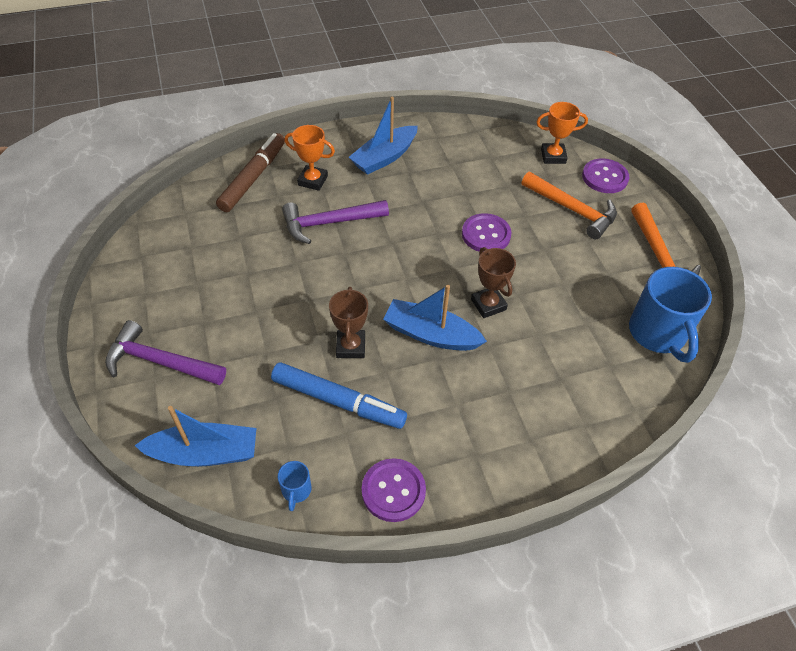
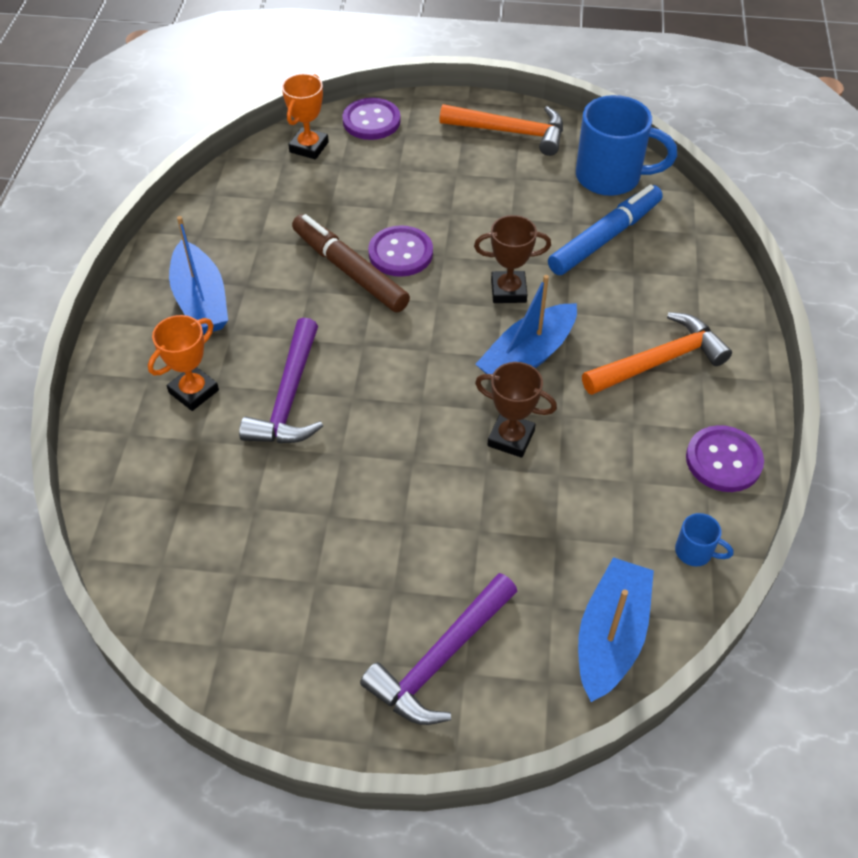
camera: 65 degrees left, 0 degrees up
brown marker [216,133,285,212] -> brown marker moved to [292,214,410,312]
blue marker [271,362,407,429] -> blue marker moved to [548,184,663,275]
orange hammer [522,172,617,239] -> orange hammer moved to [582,312,732,395]

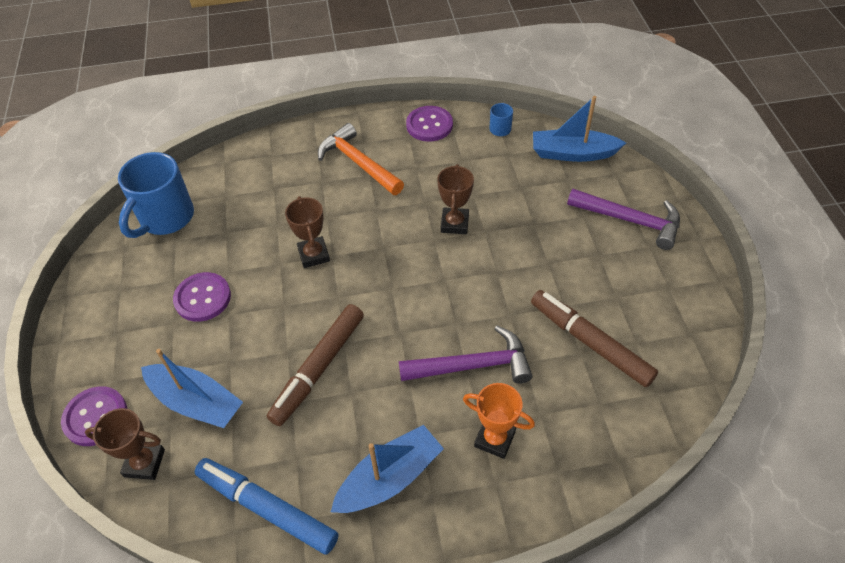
camera: 105 degrees left, 0 degrees up
orange trophy [282,74,329,159] -> brown trophy [85,408,165,480]
purple button [368,225,433,277] -> purple button moved to [173,272,231,322]
orange hammer [439,104,563,156] -> none
blue boat [476,275,577,374] -> blue boat moved to [141,349,243,428]
blue marker [548,184,663,275] -> blue marker moved to [195,458,338,555]
blue mug [576,95,677,196] -> blue mug turned 150 degrees counterclockwise [118,152,194,238]
none -> brown marker [531,290,658,387]

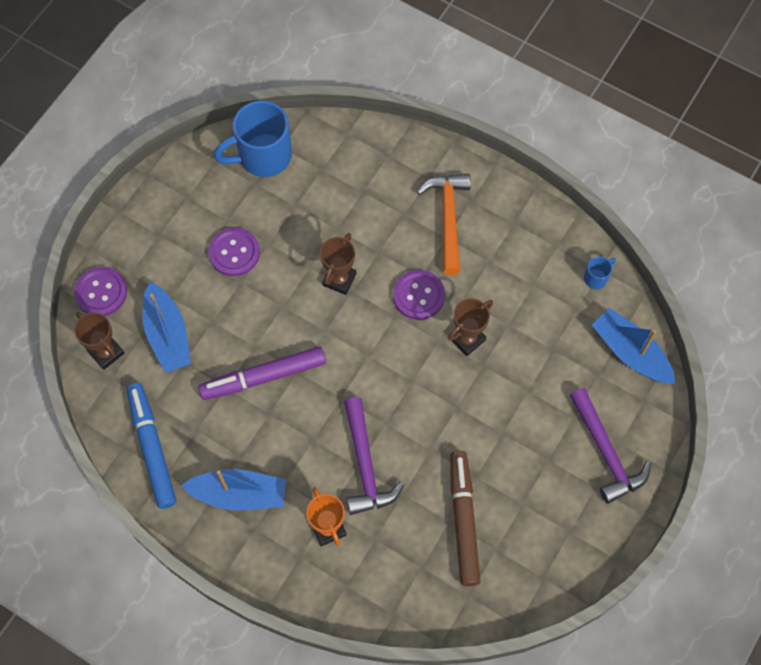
camera: 40 degrees right, 15 degrees up
brown marker [267,304,364,426] -> purple marker [198,347,326,400]
purple hammer [399,326,533,384] -> purple hammer turned 45 degrees clockwise [344,397,404,515]
purple button [406,106,453,142] -> purple button moved to [393,270,445,320]

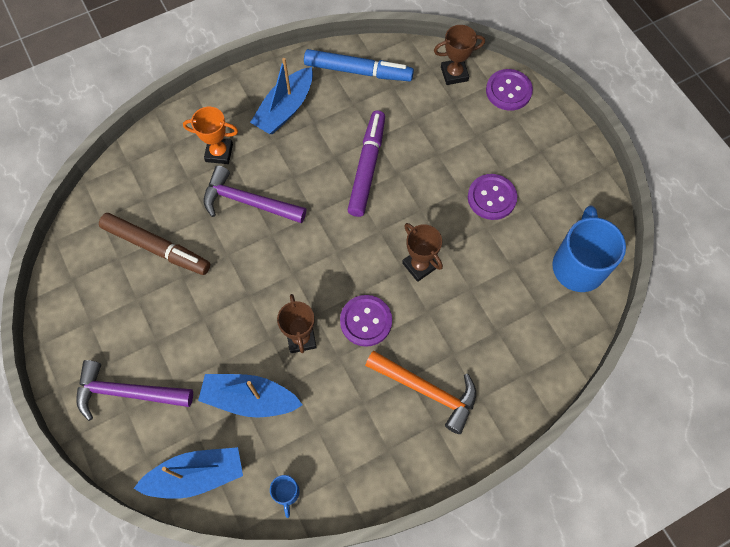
camera: 120 degrees right, 0 degrees up
blue boat [142,282,191,373] -> blue boat moved to [198,374,302,417]

